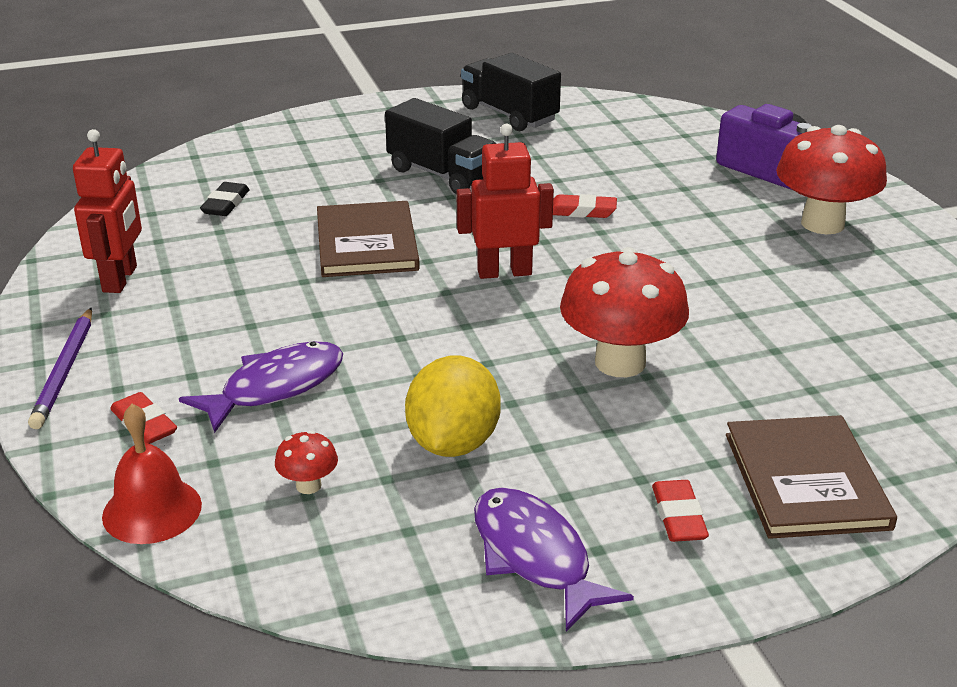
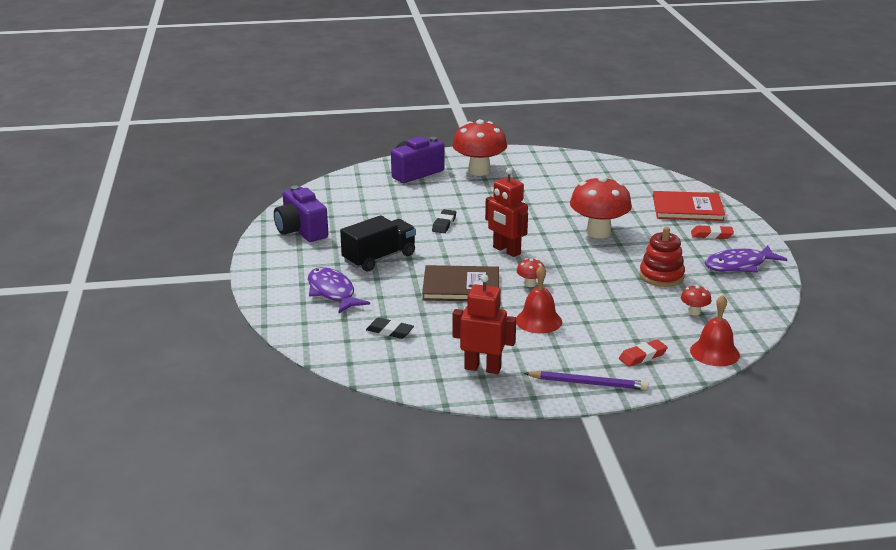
camera: 80 degrees left, 5 degrees down
purple fish [179,341,343,433] -> purple fish moved to [308,267,370,313]
yellow lemon [405,356,501,457] -> red stacking toy [639,227,685,287]
red robot [457,124,554,279] -> red robot turned 45 degrees counterclockwise [485,168,528,257]
black truck [461,53,561,131] -> purple camera [274,186,328,242]
red eraser [553,194,617,218] -> black eraser [432,209,456,233]
brown book [726,415,897,539] -> red book [653,191,725,221]
none -> red bell [516,265,562,334]
none -> red mushroom [517,258,545,287]

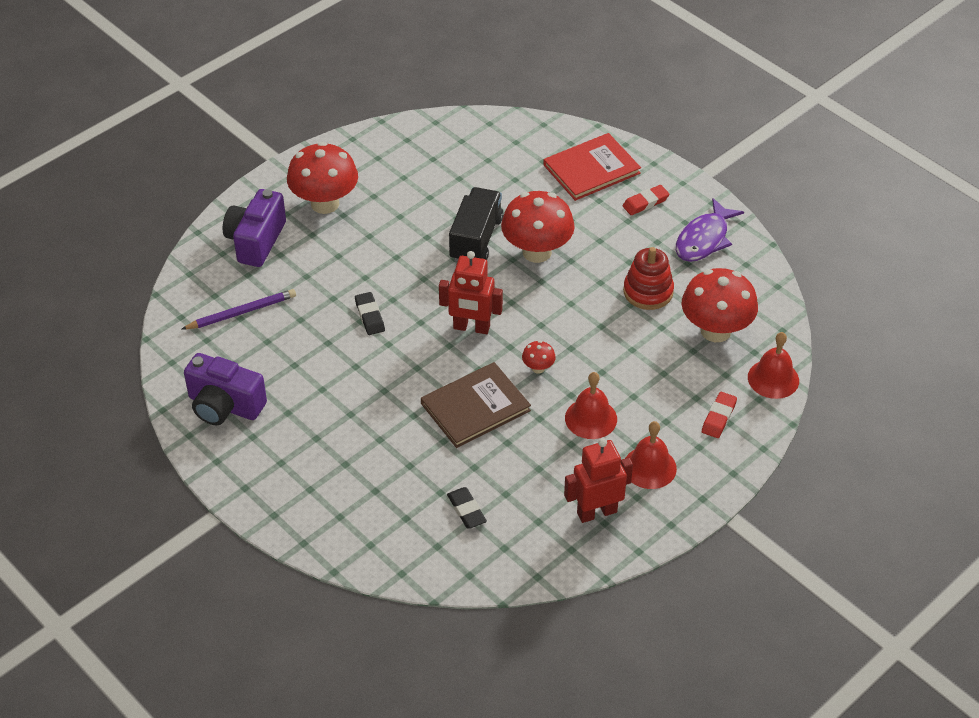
camera: 35 degrees left, 20 degrees up
purple fish [308,267,370,313] -> none
black truck [340,215,416,271] -> black truck moved to [449,187,504,262]
black eraser [366,317,414,339] -> black eraser turned 75 degrees clockwise [447,487,487,529]
purple pencil [524,371,648,390] -> purple pencil moved to [182,289,296,329]
red mushroom [681,285,712,316] -> red mushroom [682,268,758,342], size x2.29
none -> red bell [626,421,677,489]

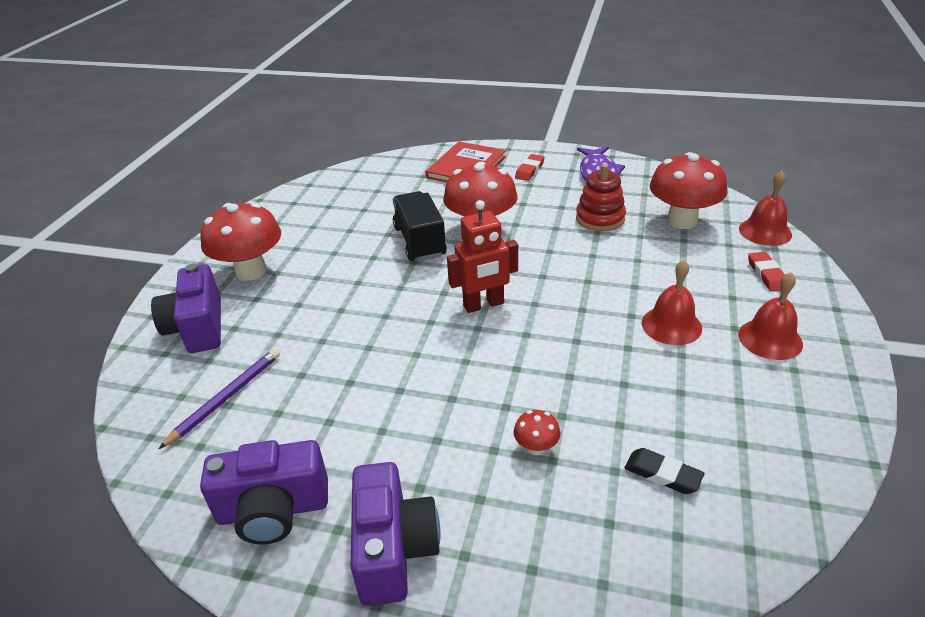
camera: 30 degrees left, 10 degrees down
black eraser [355,292,385,335] -> none
brown book [421,362,531,448] -> none
red mushroom [522,340,556,374] -> red mushroom moved to [514,410,561,455]
red robot [564,438,633,523] -> none
none -> purple camera [351,462,441,606]

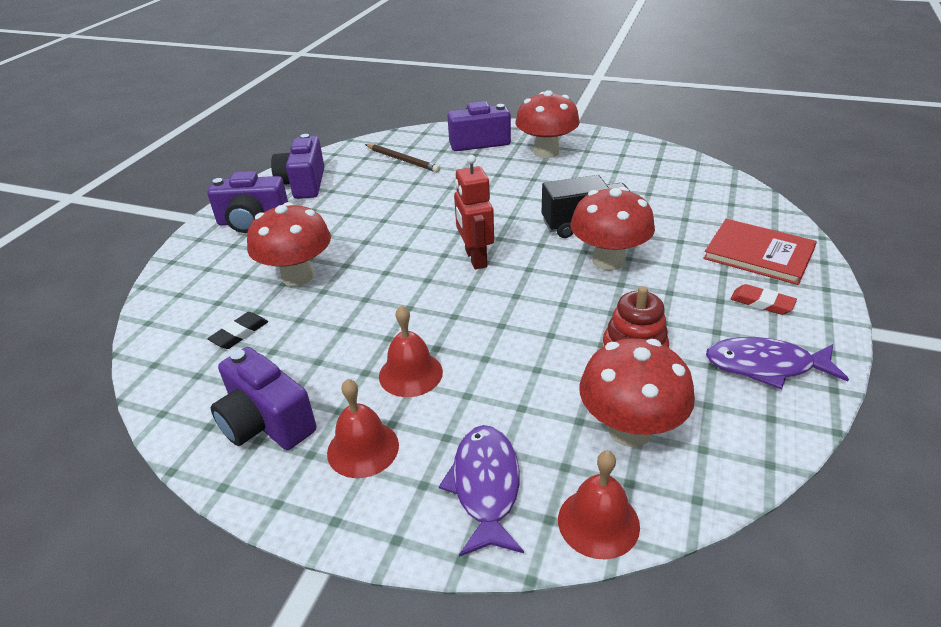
camera: 95 degrees right, 0 degrees up
purple pencil [159,349,280,449] -> brown pencil [365,144,440,172]
red mushroom [514,410,561,455] -> red mushroom [247,202,331,286], size x2.29
red eraser [748,252,785,292] -> purple fish [439,425,524,557]
none -> purple camera [211,347,316,450]

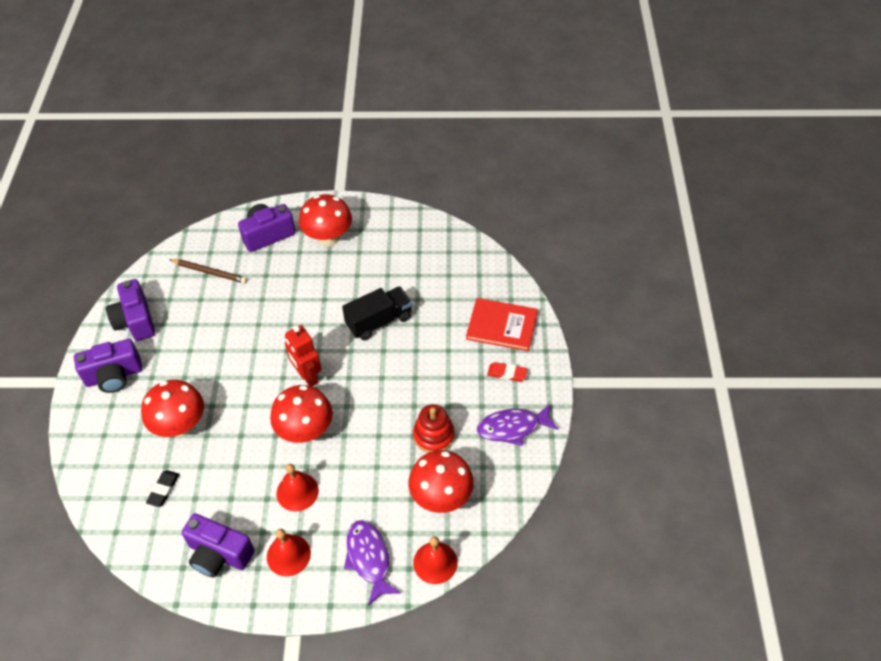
camera: 20 degrees left, 15 degrees up
red mushroom [570,187,655,271] -> red mushroom moved to [270,385,333,443]

